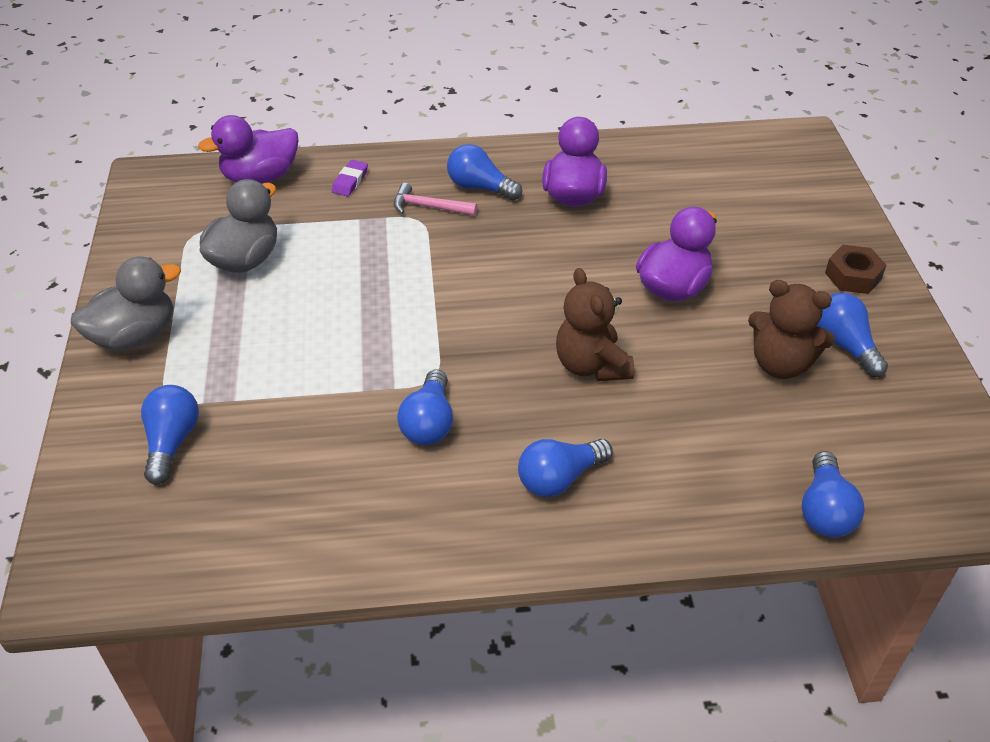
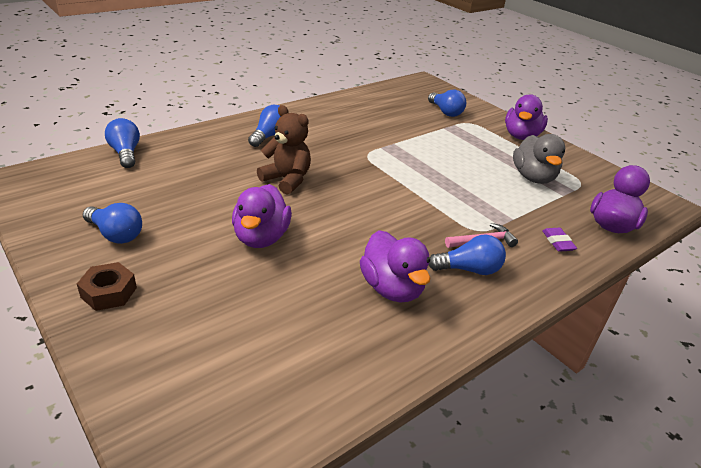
camera: 145 degrees right, 10 degrees down
grey duck [71,256,181,351] -> purple duck [505,94,548,140]
blue light bulb [397,369,453,445] -> none
brown teddy bear [748,280,835,379] -> none

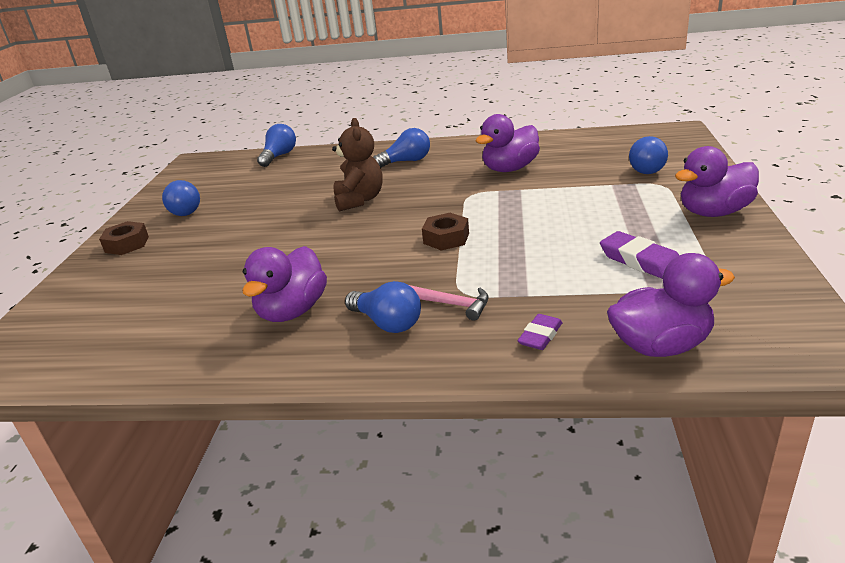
camera: 50 degrees right, 5 degrees down
purple duck [232,184,292,248] -> purple duck moved to [476,114,540,172]
grey duck [513,134,565,184] -> purple eraser [600,231,679,279]
none -> brown nut [422,213,469,250]

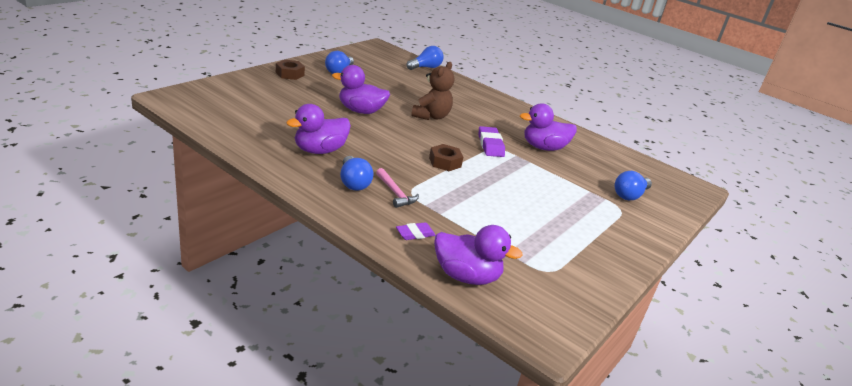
camera: 25 degrees right, 0 degrees up
blue light bulb [373,128,430,167] -> none
purple eraser [600,231,679,279] -> purple eraser moved to [479,126,505,157]
purple duck [675,146,759,217] -> purple duck moved to [332,65,390,114]

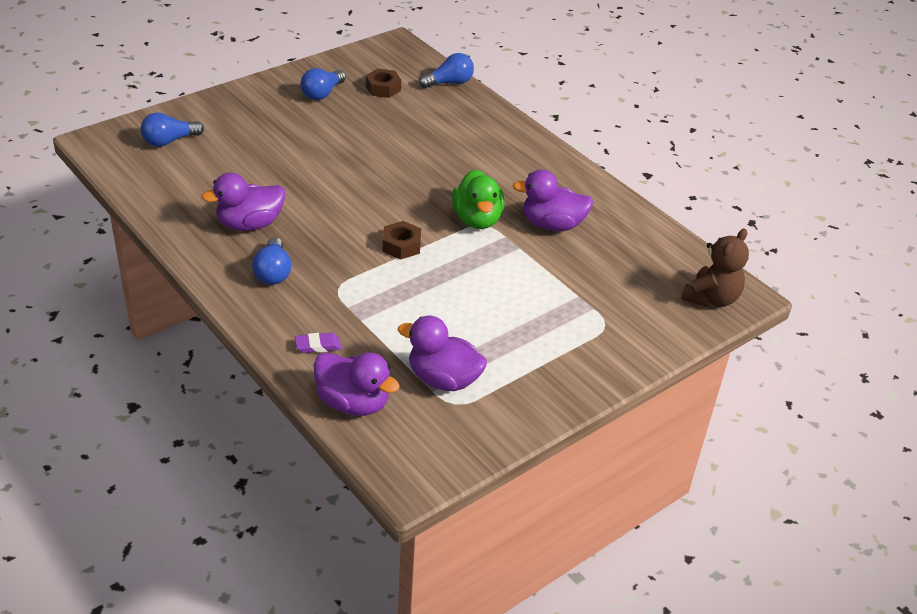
camera: 15 degrees right, 10 degrees up
brown nut [276,60,305,80] -> brown nut moved to [366,69,401,98]
purple duck [332,65,390,114] -> purple duck moved to [398,316,487,391]
pink hammer [376,168,419,208] -> none
brown teddy bear [411,62,454,120] -> brown teddy bear moved to [681,228,749,307]
purple eraser [479,126,505,157] -> green duck [452,169,505,229]
blue light bulb [614,171,652,200] -> blue light bulb moved to [141,112,204,147]

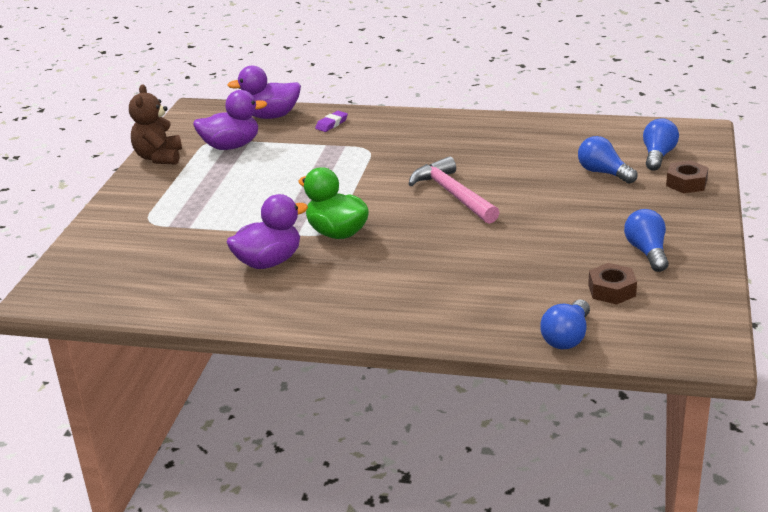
camera: 145 degrees right, 10 degrees down
purple duck [201,173,285,231] -> none
blue light bulb [252,237,292,285] -> blue light bulb moved to [578,136,637,184]
brown nut [383,221,421,259] -> brown nut moved to [666,161,709,193]
brown teddy bear [681,228,749,307] -> brown teddy bear moved to [129,84,182,165]
none -> pink hammer [409,156,500,224]

